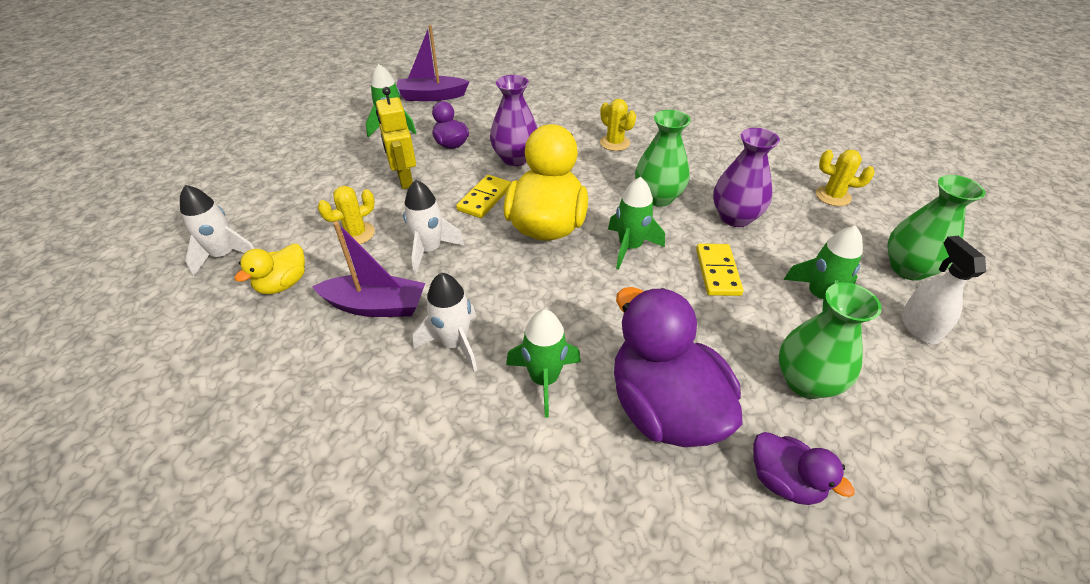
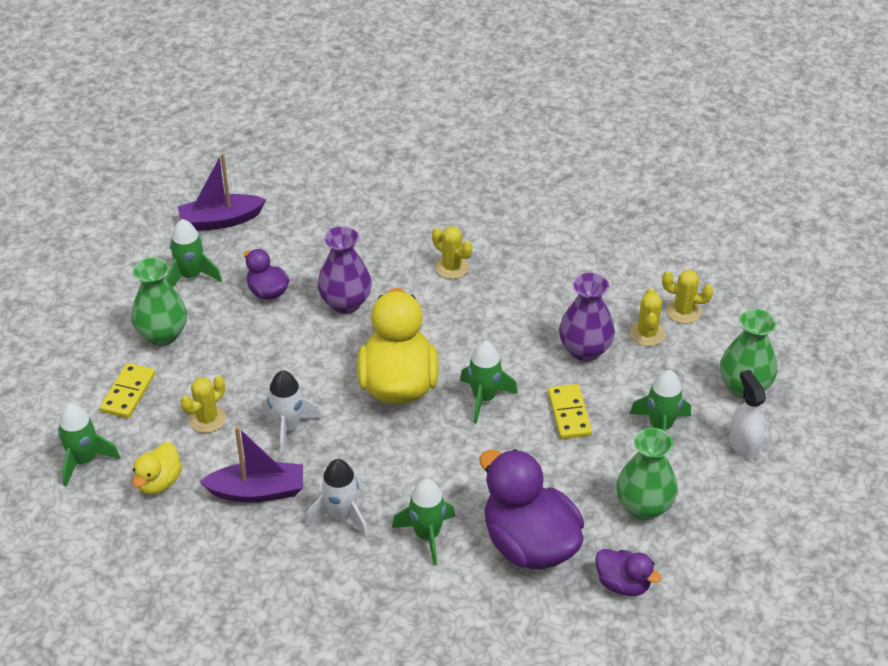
camera: 10 degrees left, 0 degrees up
white rocket [180,185,254,277] -> green rocket [58,404,120,487]
yellow robot [376,87,416,189] -> none
yellow domino [456,175,511,218] -> yellow domino moved to [100,363,155,418]
green vase [635,110,691,207] -> green vase moved to [131,258,187,346]
none -> yellow cactus [630,288,665,346]

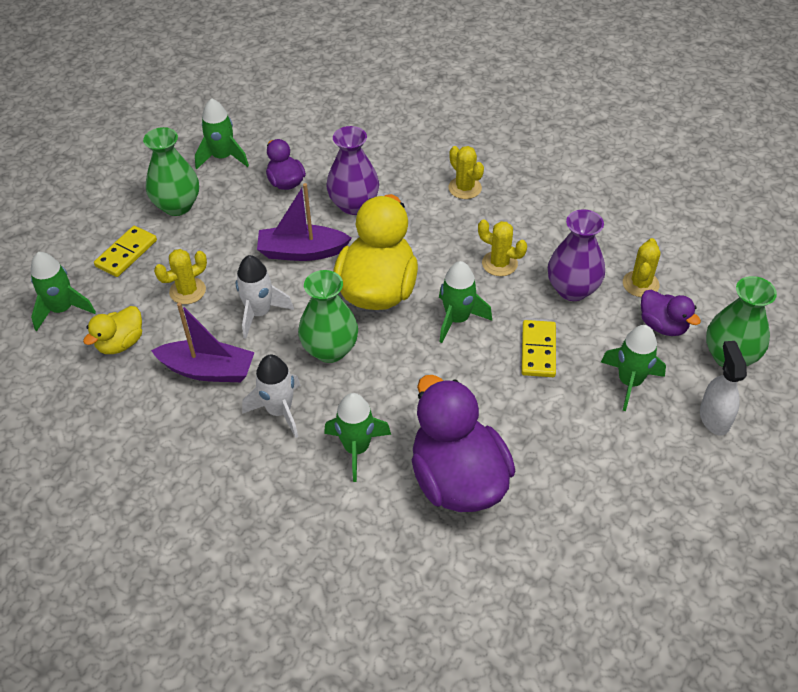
camera: 15 degrees right, 5 degrees up
purple boat [178,153,266,231] -> purple boat moved to [257,183,352,261]
purple duck [595,549,662,596] -> purple duck moved to [641,290,701,336]
green vase [617,428,678,520] -> green vase moved to [298,270,358,363]
yellow cactus [662,270,714,324] -> yellow cactus moved to [478,219,527,276]

